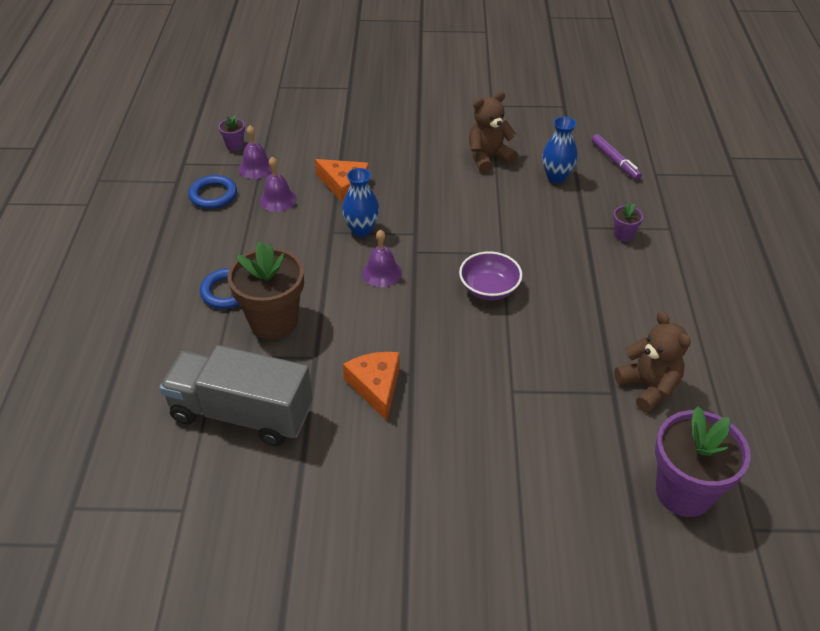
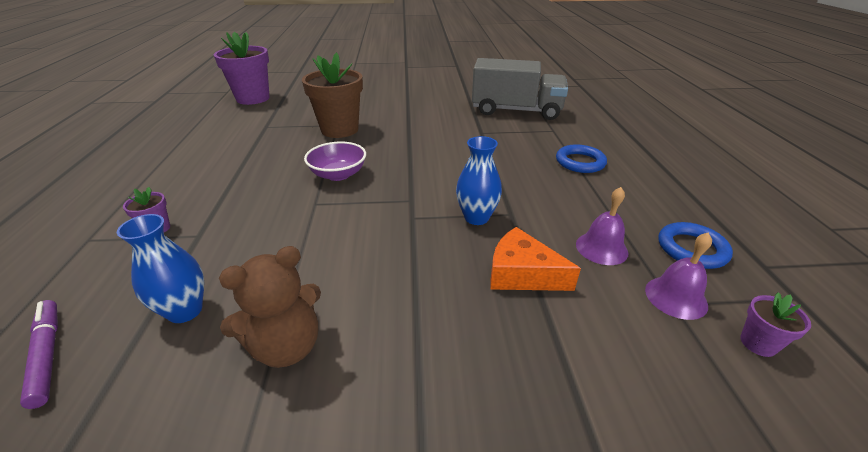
camera: 175 degrees right, 10 degrees down
brown flower pot [228,241,304,340] -> brown flower pot moved to [302,52,363,138]
orange cheese [343,352,400,421] -> none
purple bell [362,229,402,287] -> none
brown teddy bear [614,311,691,413] -> none

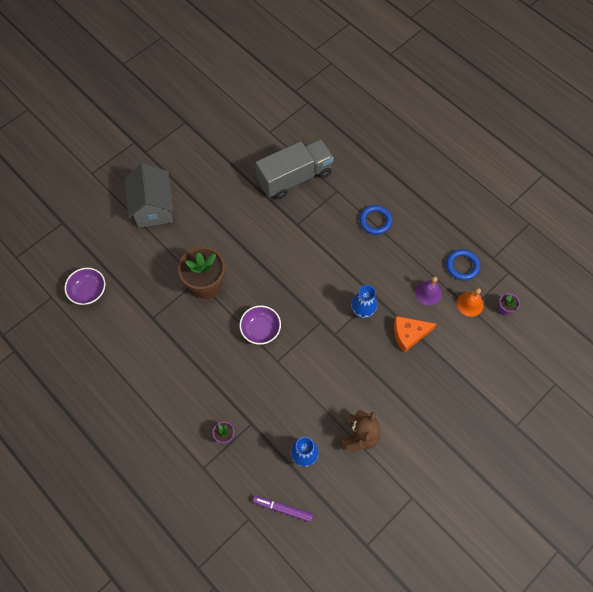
camera: 40 degrees left, 30 degrees up
purple flower pot [214,32,270,105] -> purple bowl [64,268,106,305]
purple bell [645,233,712,320] -> orange bell [457,288,483,317]
none -> grey house [124,163,173,228]

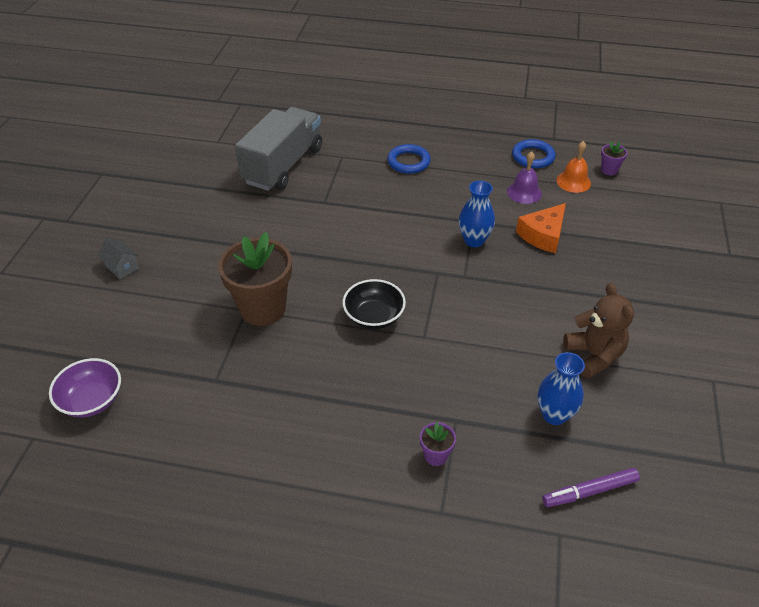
camera: 35 degrees left, 20 degrees down
grey house [124,163,173,228] -> grey house [98,238,139,279], size x0.43
purple bowl [239,305,281,345] -> black bowl [342,279,406,330]

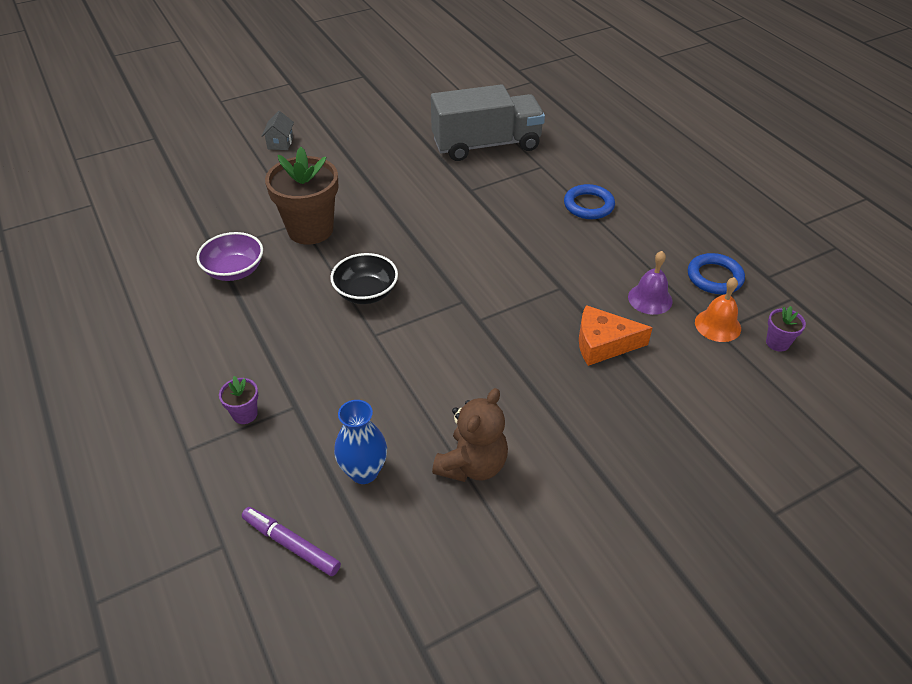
camera: 50 degrees right, 0 degrees up
purple bowl [49,358,121,417] -> purple bowl moved to [196,232,263,281]
blue vase [459,181,495,247] -> none

